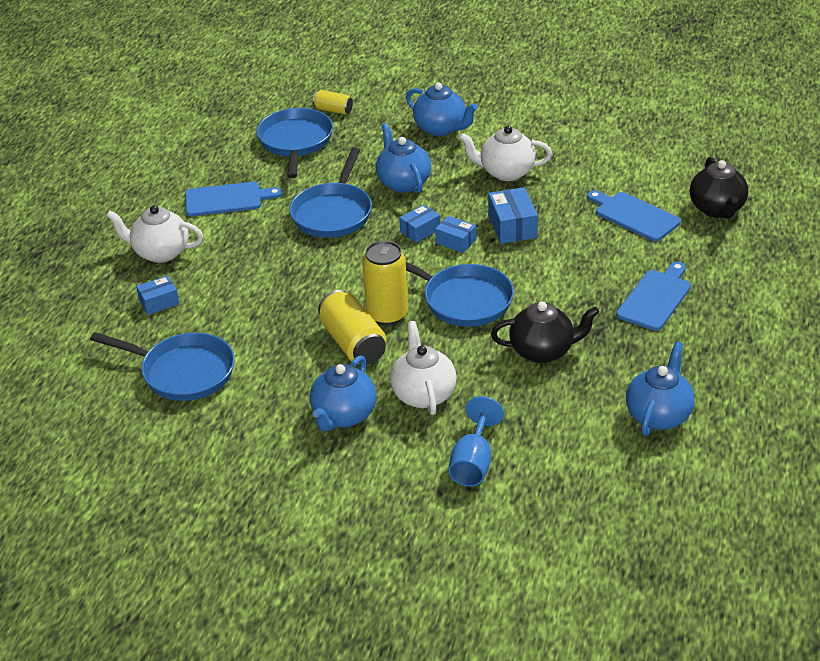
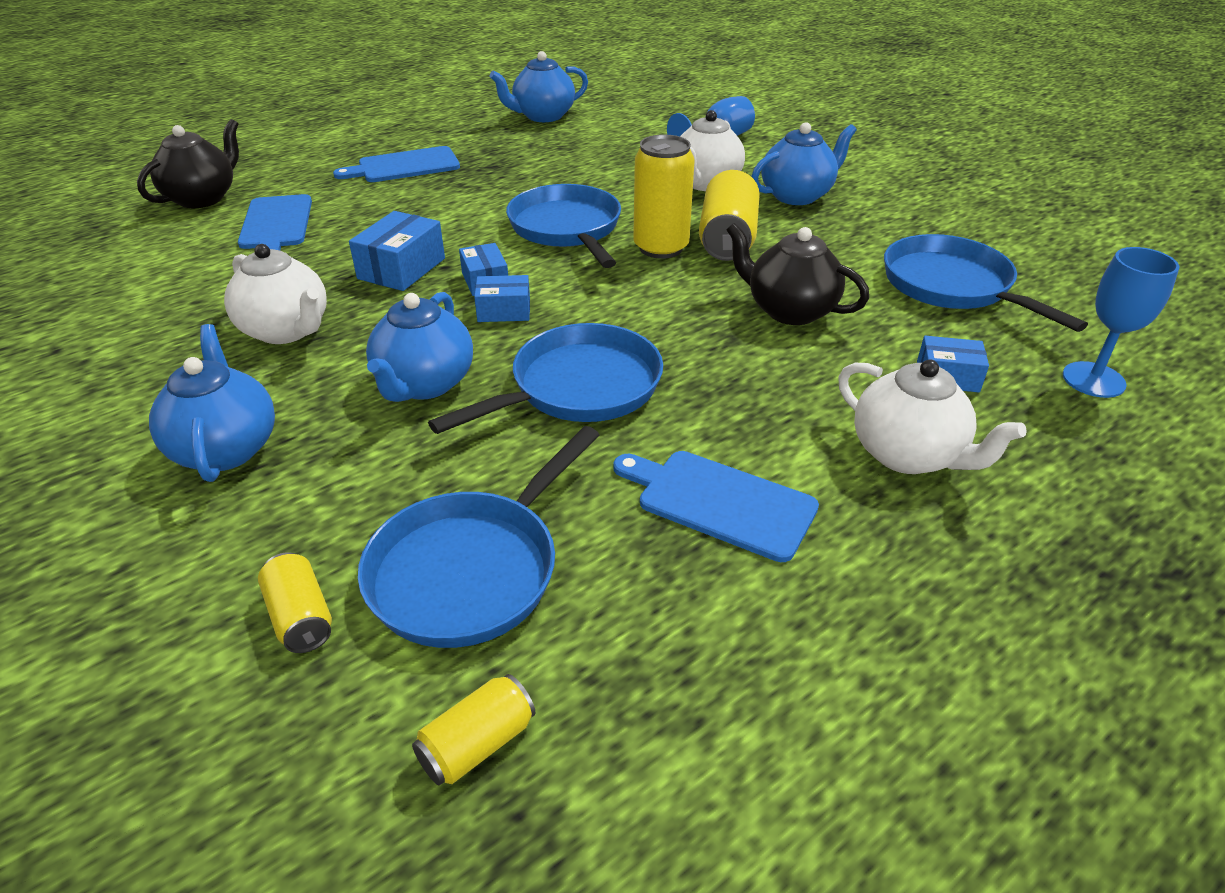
camera: 145 degrees left, 0 degrees up
black teapot [491,302,599,363] -> black teapot moved to [726,223,869,325]
none -> yellow can [412,674,536,785]
none -> blue goblet [1063,247,1180,398]

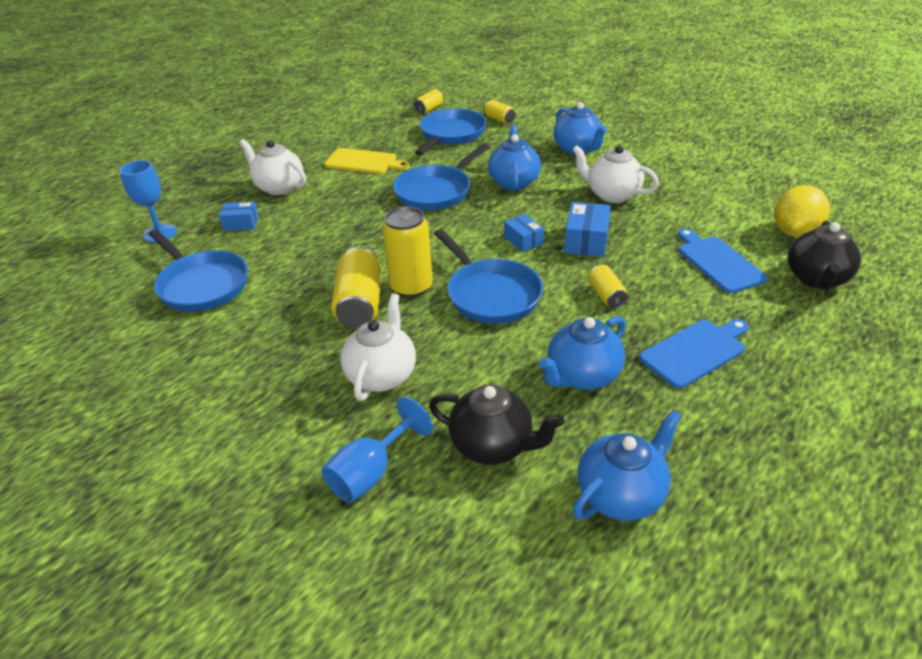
camera: 170 degrees right, 0 degrees up
blue box [474,275,530,322] -> none
blue cutting board [613,451,819,562] -> yellow cutting board [324,148,410,174]
black teapot [726,223,869,325] -> black teapot moved to [429,384,565,465]
blue teapot [751,122,857,205] -> blue teapot moved to [539,316,626,390]
none -> yellow can [588,265,628,308]
none -> yellow lemon [774,185,830,237]

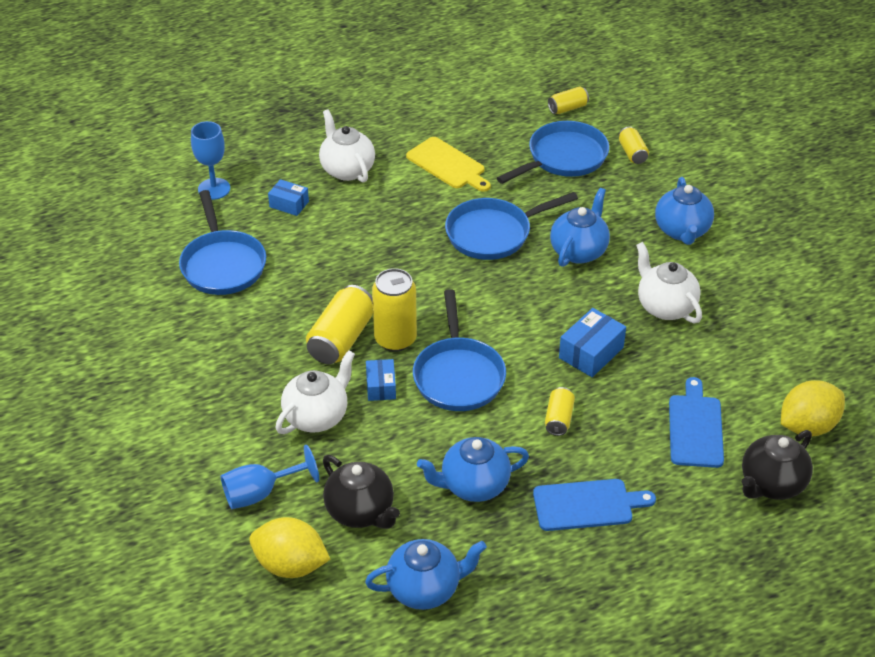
camera: 25 degrees right, 5 degrees up
blue box [504,214,544,252] -> blue box moved to [366,359,396,401]
none -> yellow lemon [249,517,330,578]

